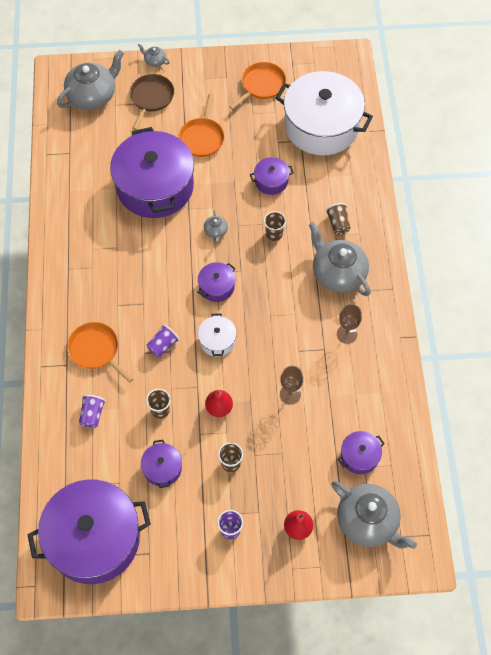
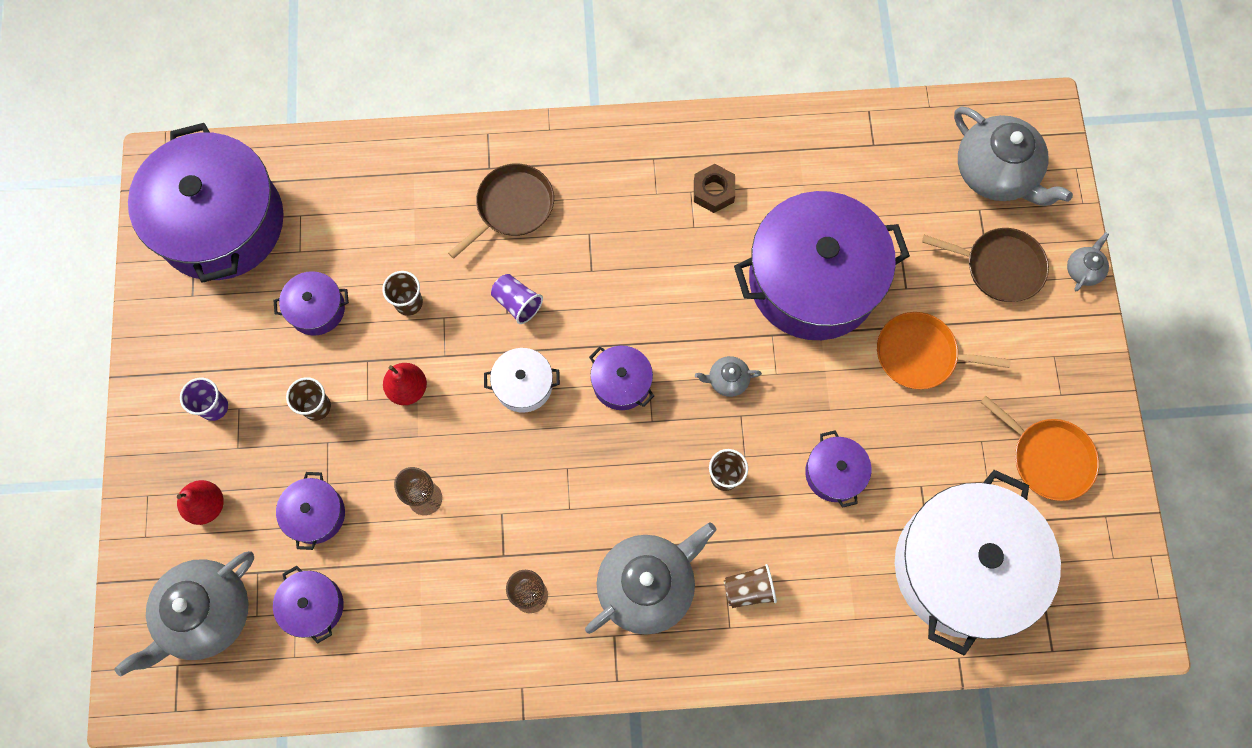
camera: 90 degrees right, 10 degrees up
orange pan [67,322,133,383] -> brown pan [448,164,554,259]
purple cup [79,395,106,428] -> none
none -> purple pot [276,472,345,550]
none -> brown nut [694,164,735,213]

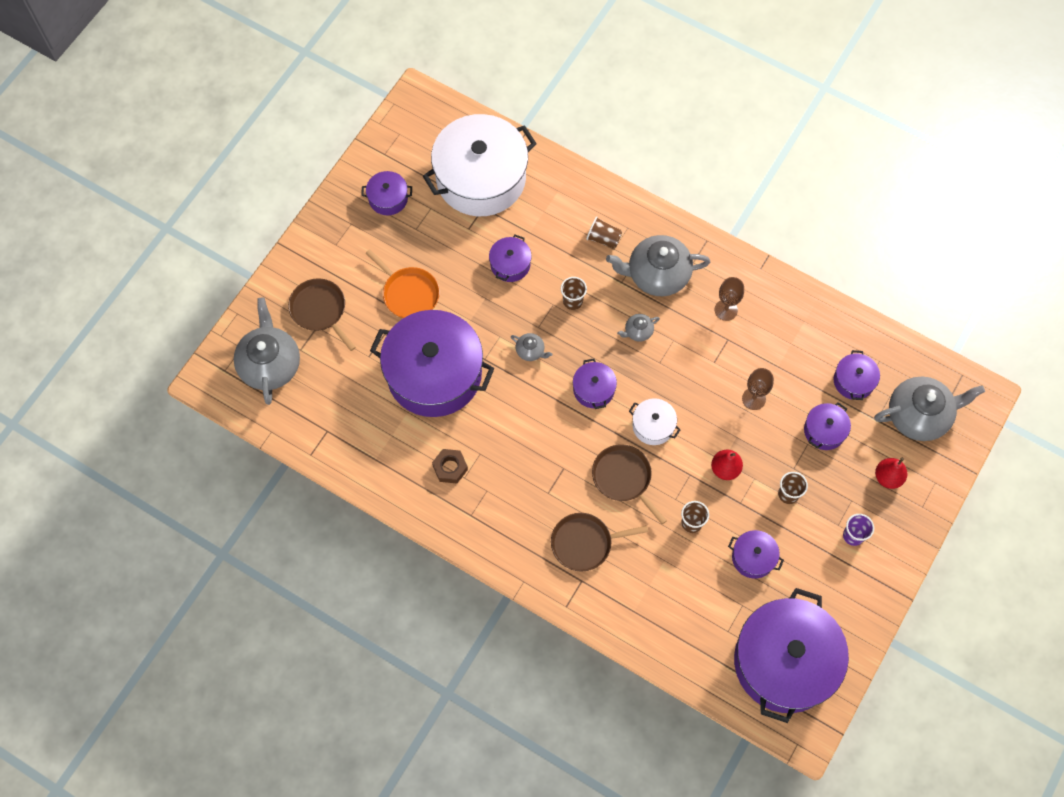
camera: 145 degrees left, 5 degrees down
purple cup [491,274,543,324] -> brown pan [592,444,667,524]
orange pan [981,396,1099,501] -> purple pot [361,171,412,215]
grey teapot [1067,232,1109,291] -> grey teapot moved to [617,314,660,342]

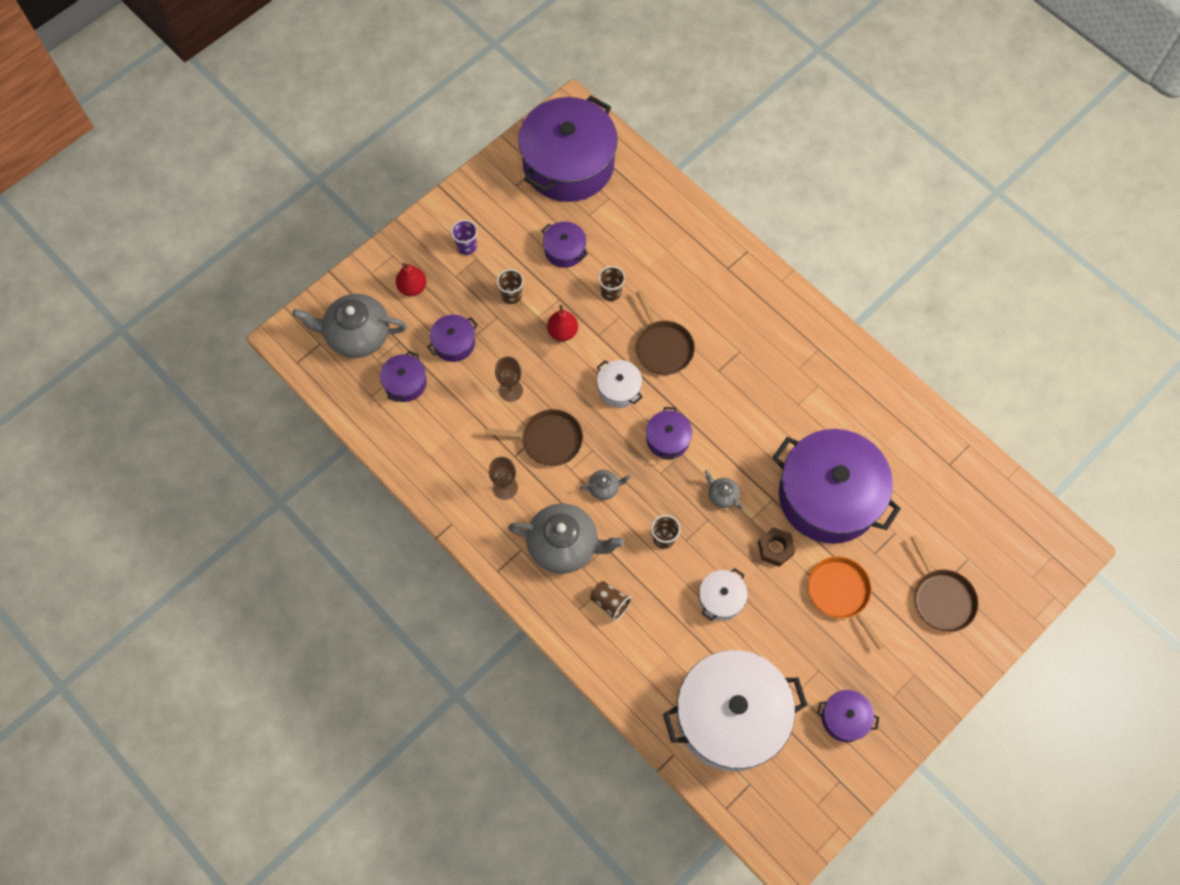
camera: 165 degrees left, 0 degrees up
grey teapot [234,297,300,405] -> none
brown nut [432,449,468,483] -> brown nut moved to [758,527,795,567]
purple pot [489,235,532,282] -> white pot [699,568,748,621]
brown pan [551,513,648,572] -> brown pan moved to [484,409,583,466]

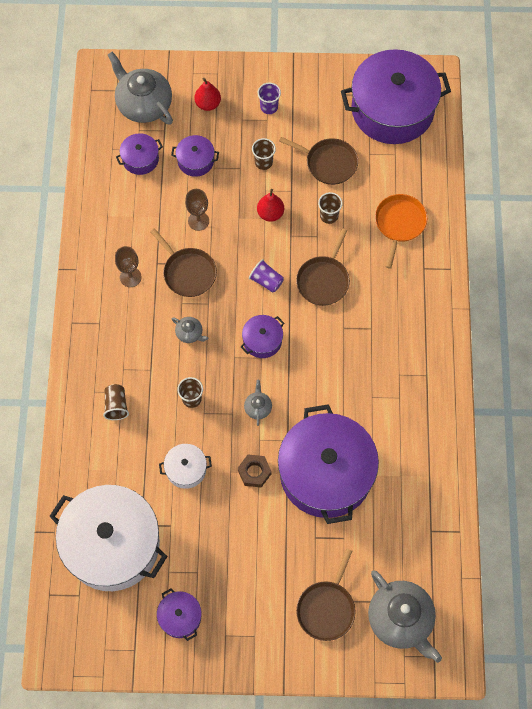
camera: 45 degrees right, 0 degrees up
grey teapot [508,503,624,574] -> grey teapot moved to [368,571,442,663]
purple pot [542,222,588,268] -> brown pan [279,137,358,185]
white pot [597,360,642,408] -> purple cup [249,259,284,293]
orange pan [808,556,884,649] -> orange pan moved to [375,194,427,269]

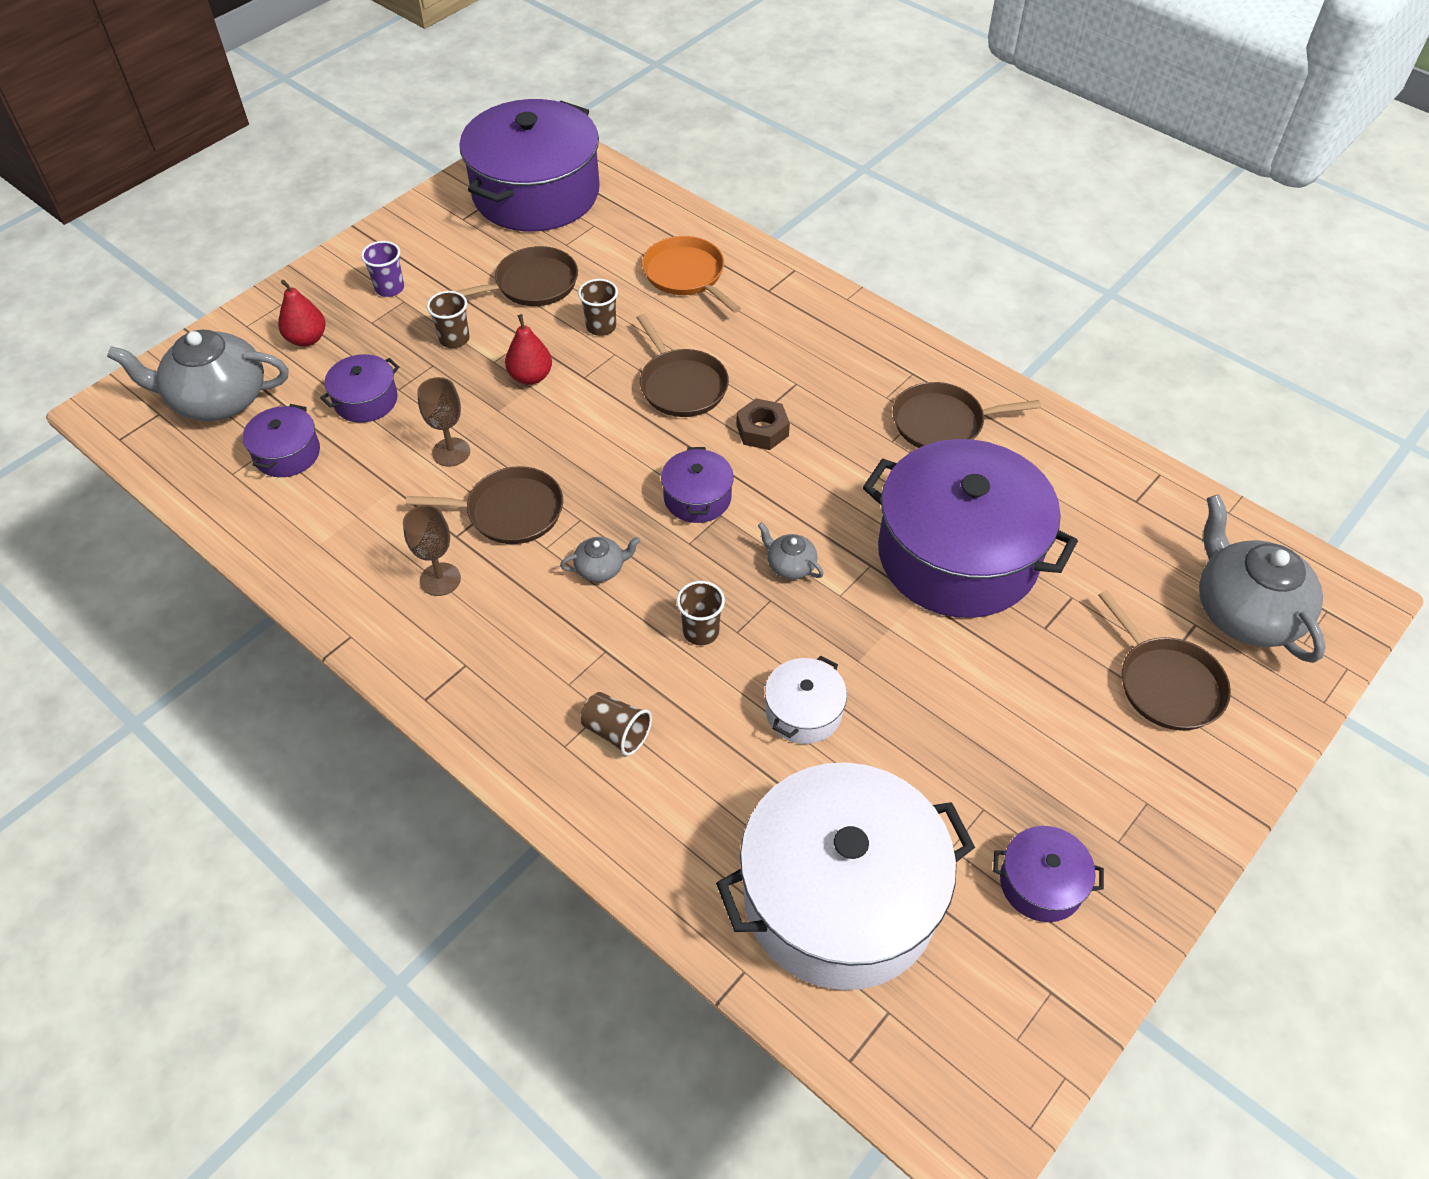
camera: 50 degrees left, 15 degrees down
brown nut [238,455,271,488] -> brown nut moved to [736,398,790,450]
purple cup [249,259,284,293] -> none
grey teapot [368,571,442,663] -> grey teapot turned 120 degrees counterclockwise [1199,494,1326,663]
none -> brown pan [893,382,1041,448]

